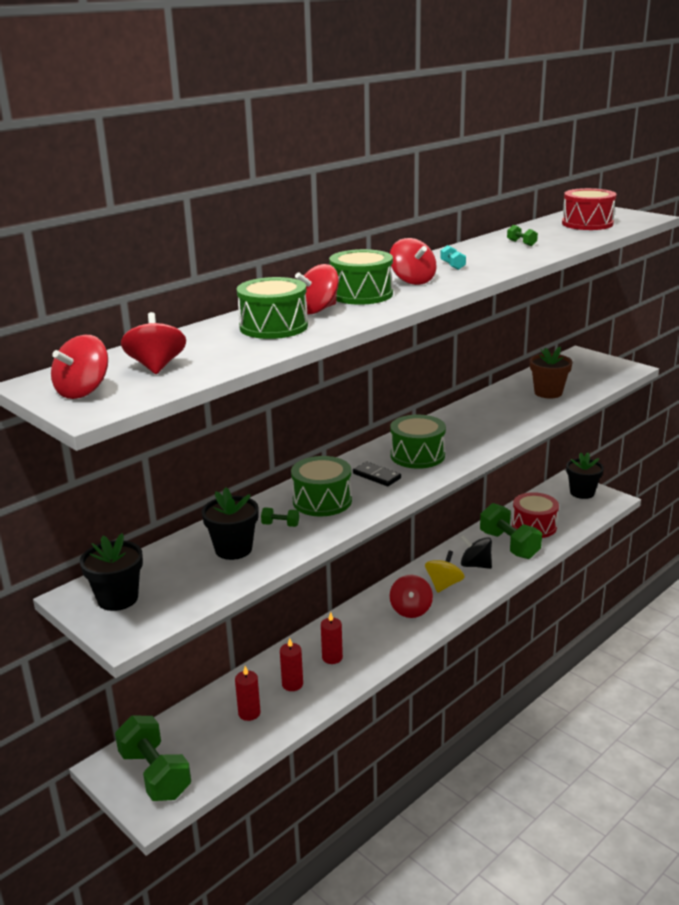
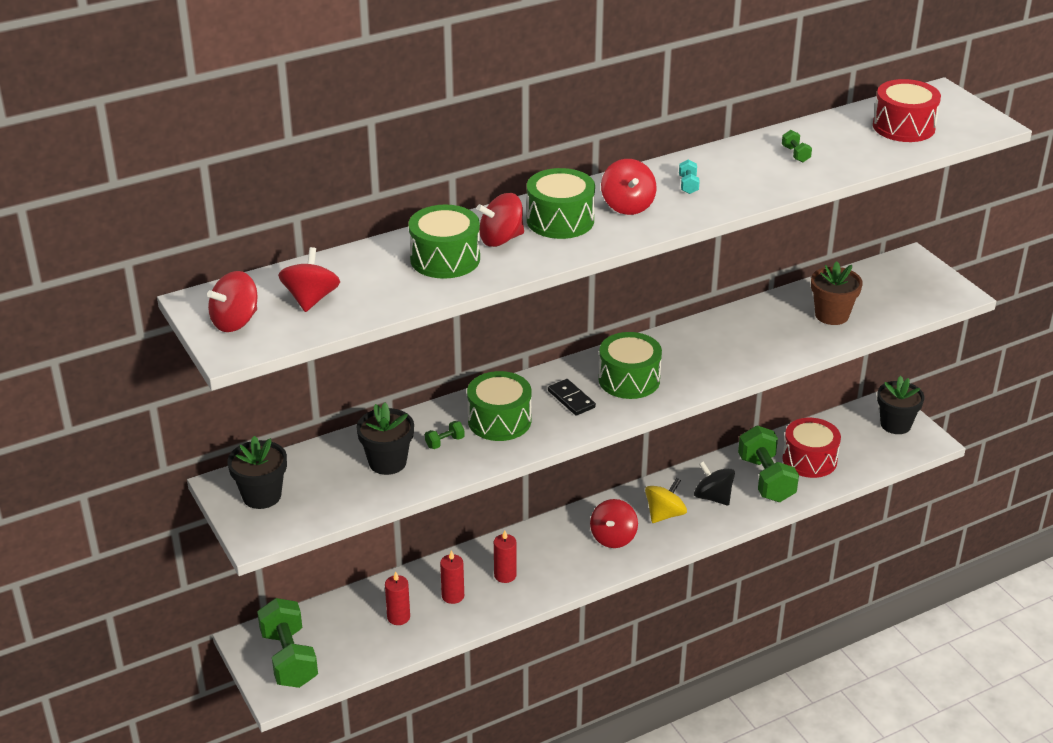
camera: 15 degrees right, 10 degrees up
green dumbbell [261,508,299,527] -> green dumbbell turned 60 degrees counterclockwise [425,421,465,449]

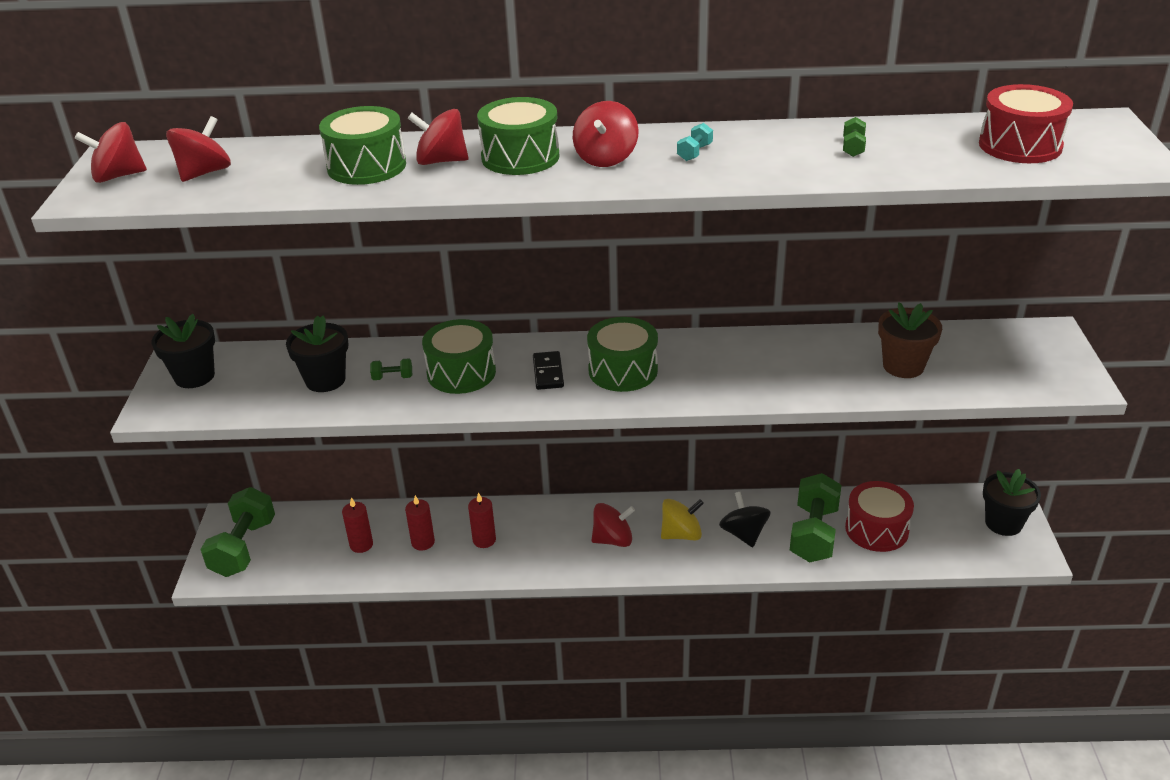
camera: 30 degrees right, 0 degrees up
red spinning top [590,499,638,548] -> red spinning top turned 150 degrees counterclockwise [591,503,635,547]

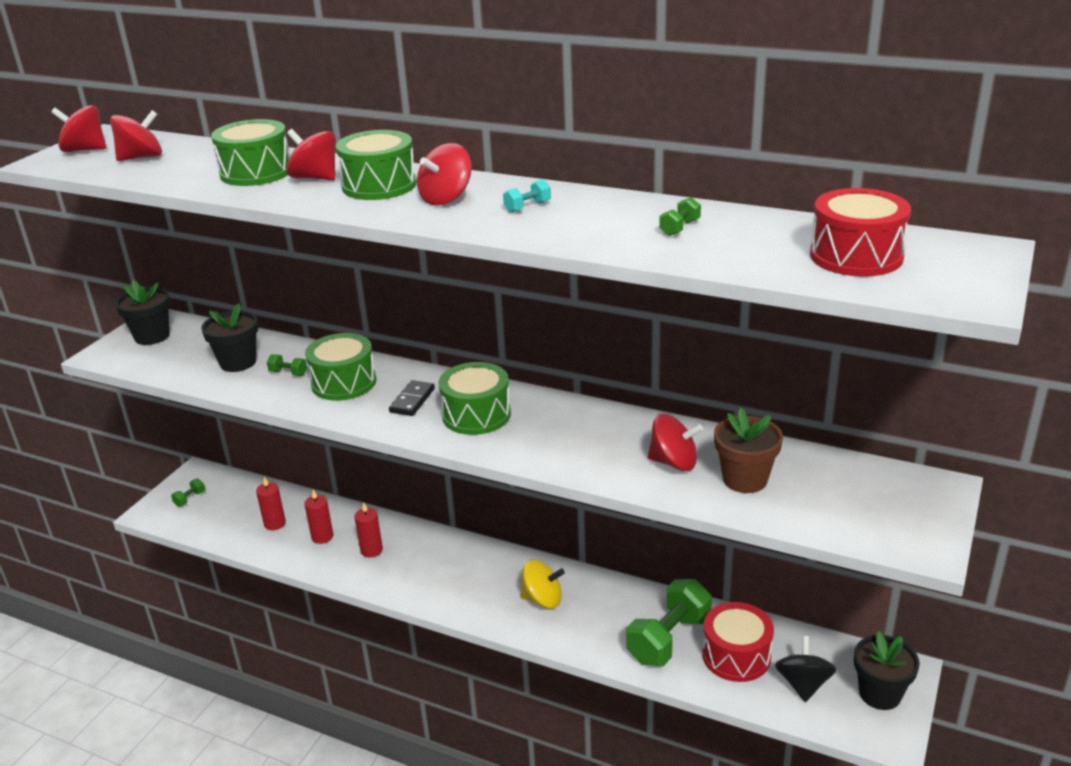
camera: 25 degrees right, 5 degrees down
green dumbbell [200,487,275,577] -> green dumbbell [171,478,205,507], size x0.40
red spinning top [591,503,635,547] -> red spinning top moved to [648,414,703,471]
black spinning top [719,492,770,547] -> black spinning top moved to [775,636,836,702]

